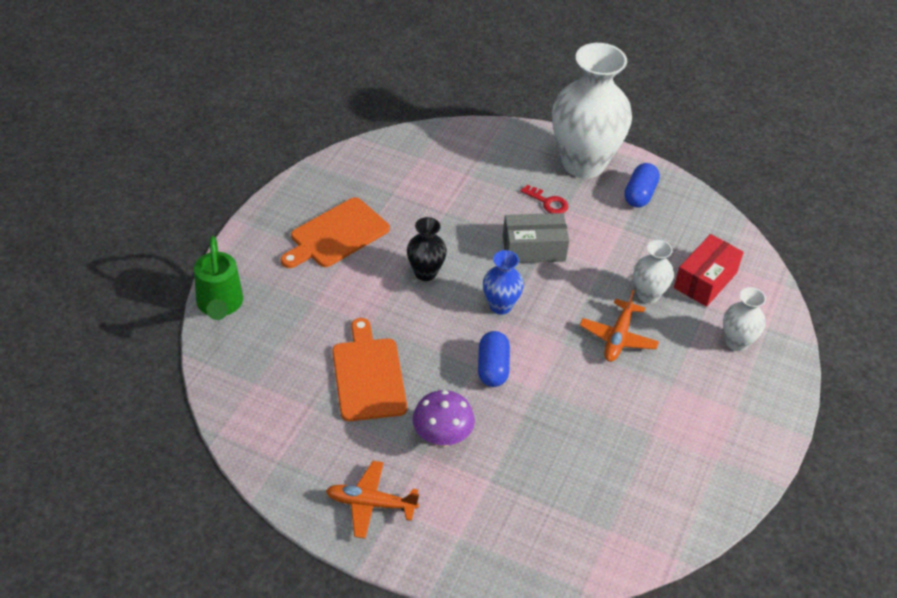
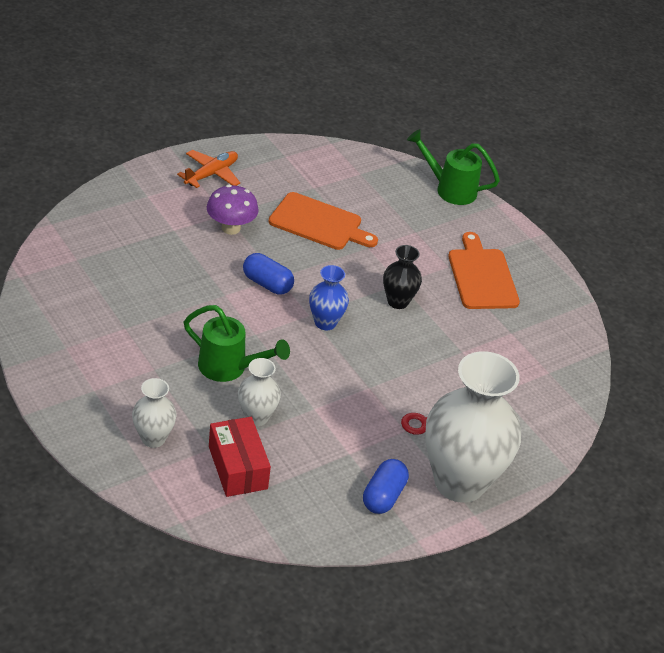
camera: 120 degrees right, 5 degrees down
grey box [503,213,569,263] -> none
orange plane [580,290,659,362] -> green watering can [184,305,290,382]
blue capsule [624,163,660,208] -> blue capsule turned 60 degrees clockwise [363,459,409,514]

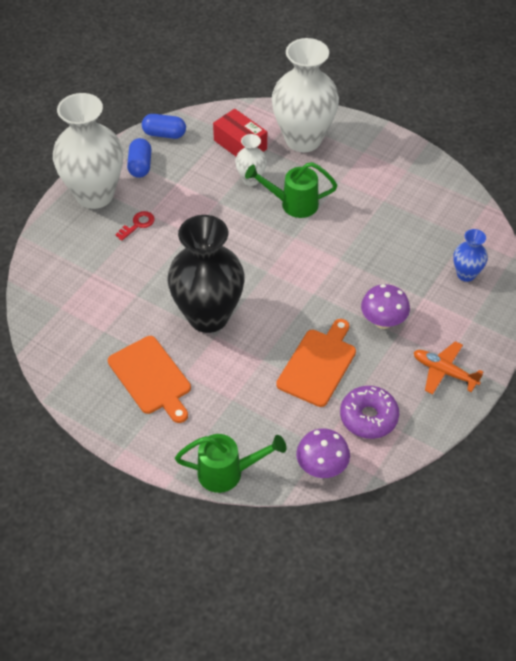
camera: 160 degrees right, 10 degrees up
white vase [132,378,177,448] -> white vase [272,38,339,152], size x2.15
orange plane [177,150,240,188] -> orange plane turned 105 degrees clockwise [414,341,483,394]
blue capsule [243,253,294,295] -> blue capsule moved to [142,114,186,139]
orange cutting board [268,192,378,250] -> orange cutting board turned 120 degrees clockwise [276,319,356,407]
blue vase [309,265,349,330] -> blue vase moved to [453,229,488,282]
black vase [383,245,422,309] -> black vase [167,215,245,333], size x2.15
none -> purple mushroom [296,428,350,478]
none -> purple donut [340,386,399,439]

